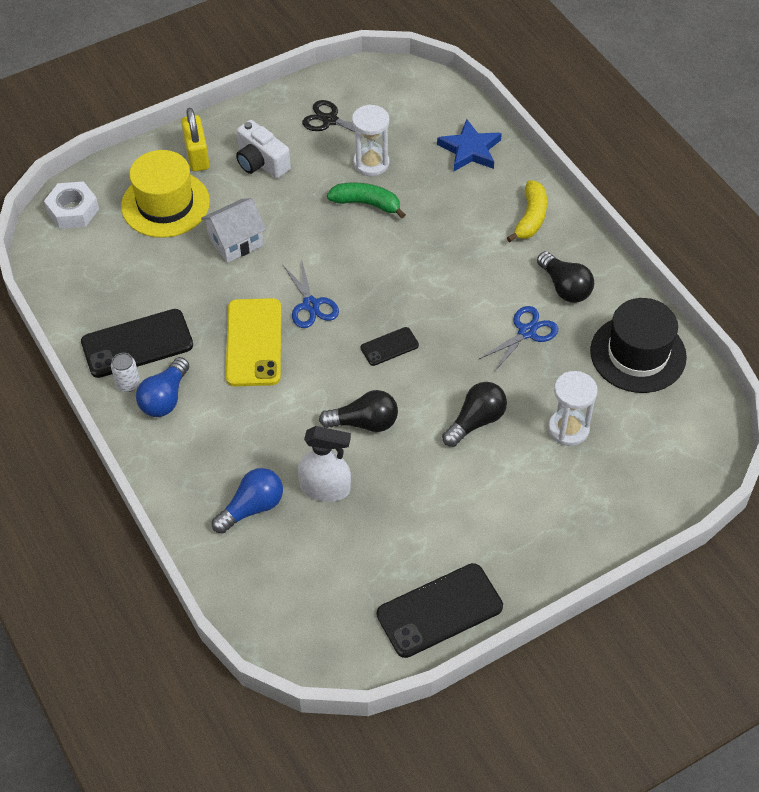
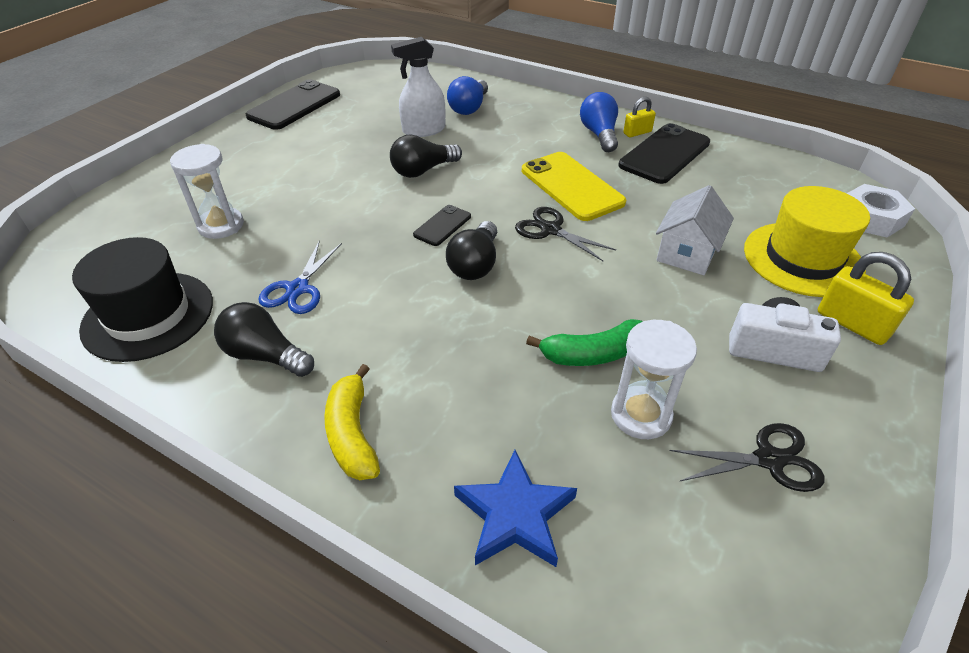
camera: 150 degrees right, 10 degrees down
white can [111,353,140,392] -> yellow padlock [623,97,656,137]
blue scissors [283,258,339,328] -> black scissors [515,207,616,261]
black light bulb [442,382,507,447] -> black light bulb moved to [446,221,497,280]

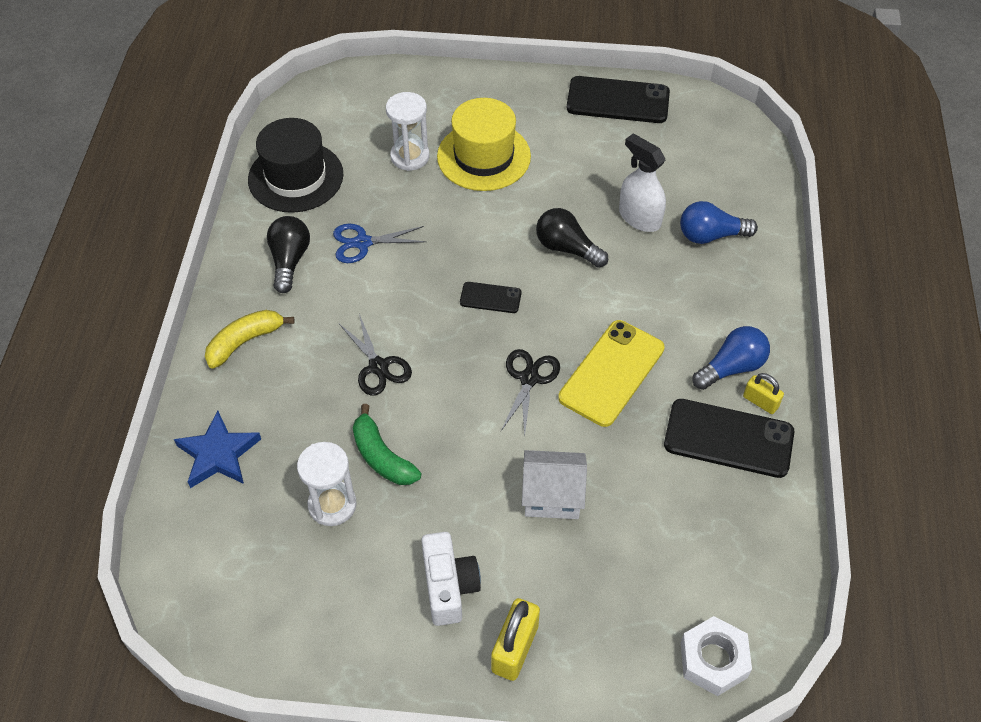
camera: 65 degrees right, 10 degrees up
black light bulb [446,221,497,280] -> none
black scissors [670,423,825,492] -> black scissors moved to [339,314,412,396]
yellow hat [744,186,870,297] -> yellow hat moved to [437,98,531,191]

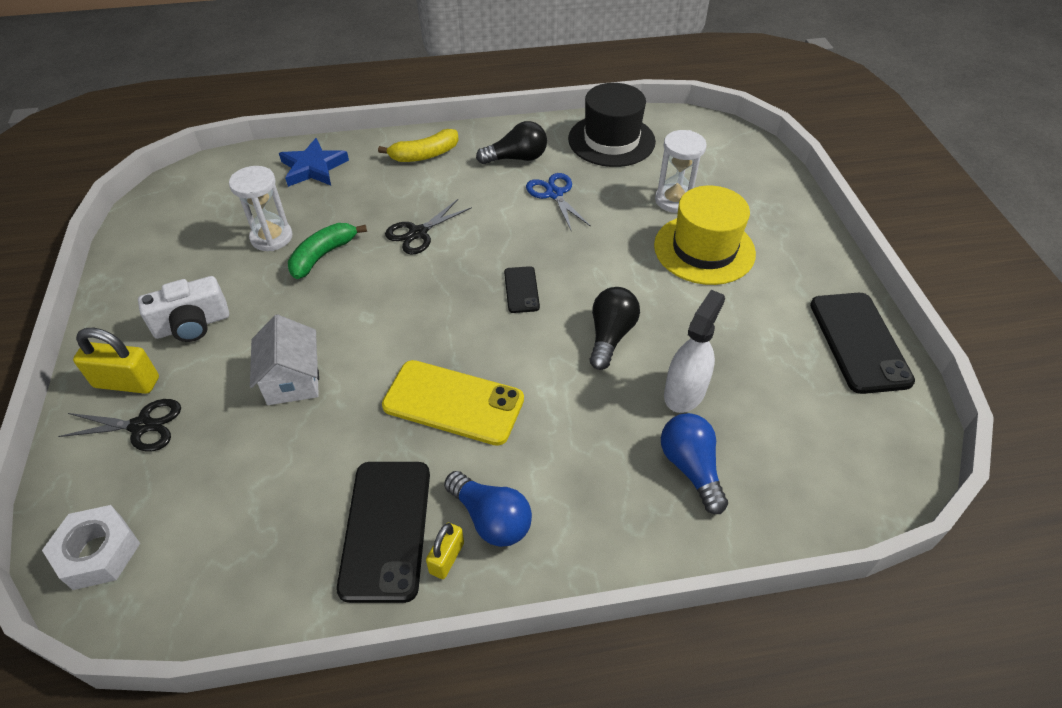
camera: 75 degrees right, 5 degrees down
yellow banana [205,310,295,369] -> yellow banana turned 120 degrees clockwise [378,129,459,162]
black scissors [501,349,560,437] -> black scissors moved to [58,399,181,452]

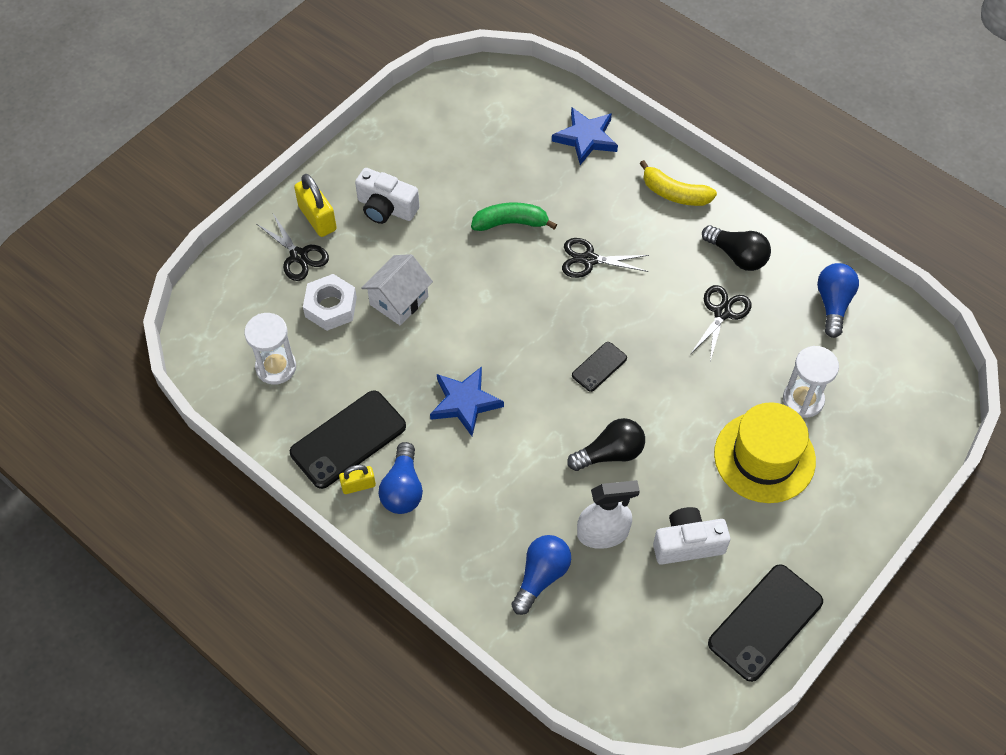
camera: 50 degrees right, 10 degrees up
white nut [42,505,140,590] -> white nut moved to [303,274,357,331]
white hourglass [229,166,293,251] -> white hourglass moved to [244,313,296,385]
yellow phone [382,360,524,446] -> blue star [430,367,504,436]
blue scissors [526,173,591,230] -> black scissors [691,285,752,361]
black hat [568,83,656,167] -> blue light bulb [817,263,859,338]
none -> white camera [653,507,730,565]

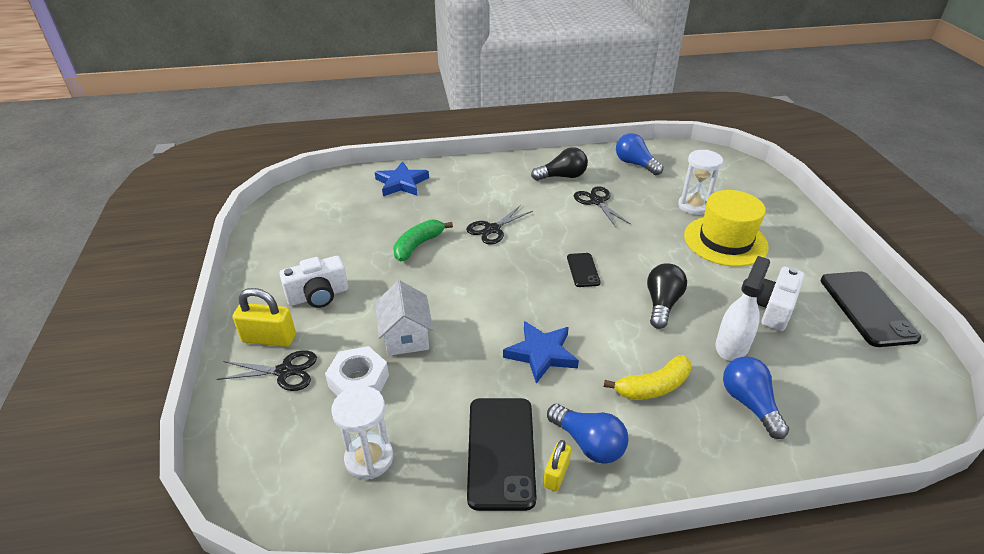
camera: 50 degrees left, 20 degrees down
yellow banana [639,160,717,206] -> yellow banana moved to [604,355,691,400]

